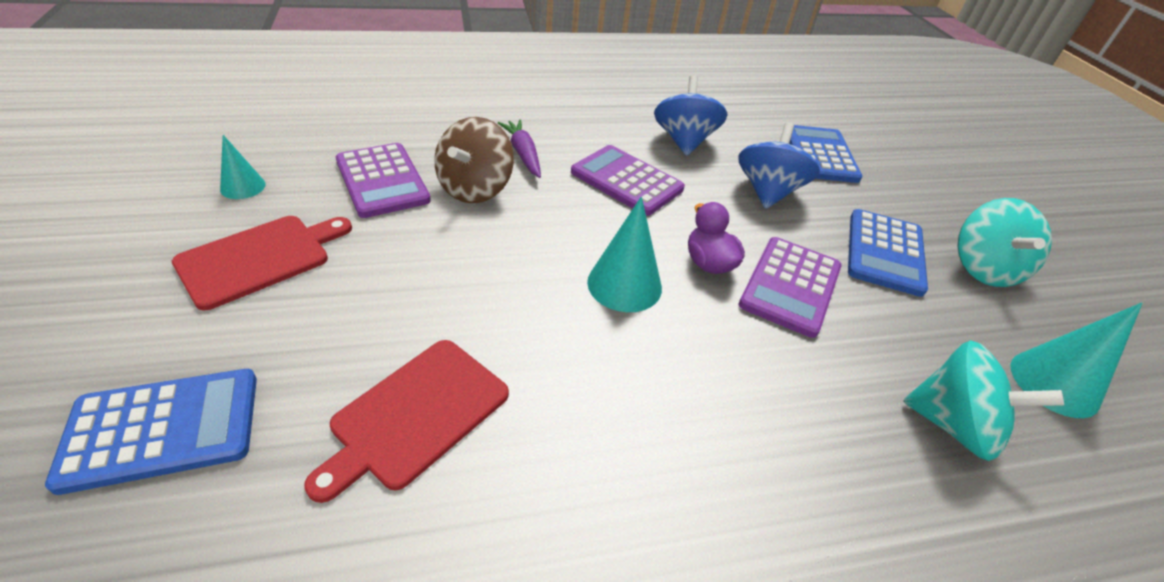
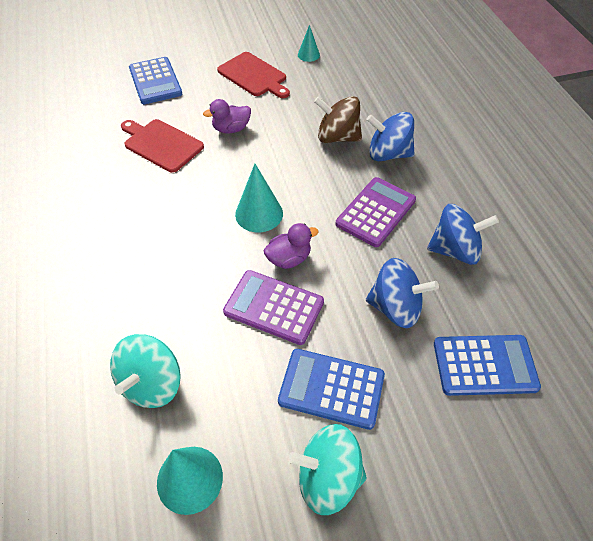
camera: 90 degrees right, 10 degrees up
purple calculator [336,143,431,218] -> none
purple carrot [498,119,541,178] -> blue spinning top [366,112,415,161]
none -> purple duck [203,99,251,133]

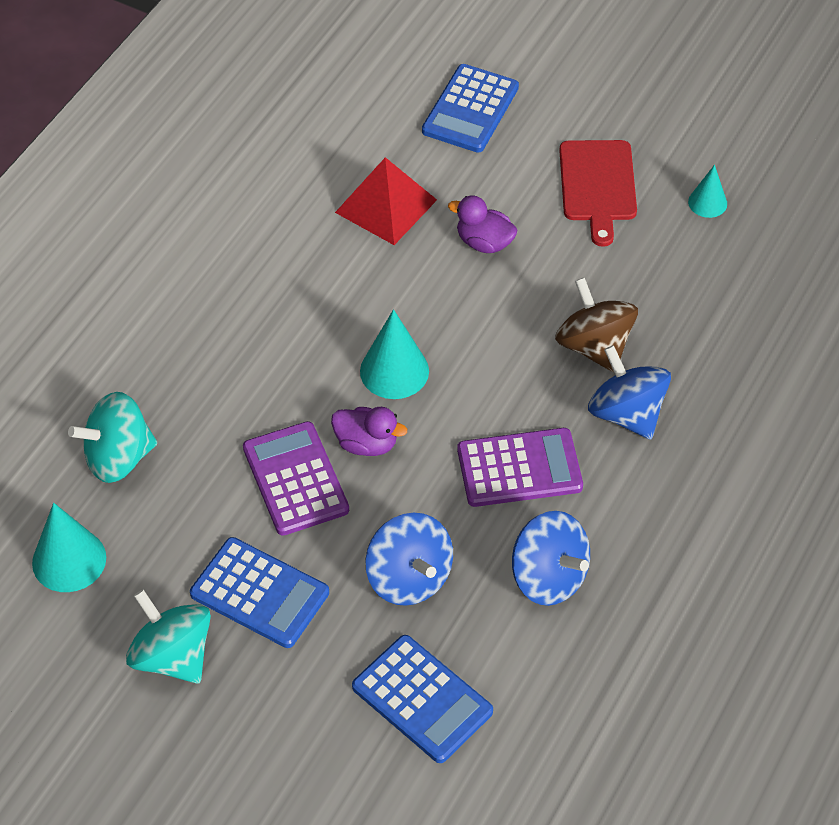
camera: 45 degrees right, 0 degrees up
red cutting board [121,119,204,173] -> red pyramid [335,157,437,245]
blue calculator [278,349,385,430] -> blue calculator turned 150 degrees clockwise [190,537,329,648]

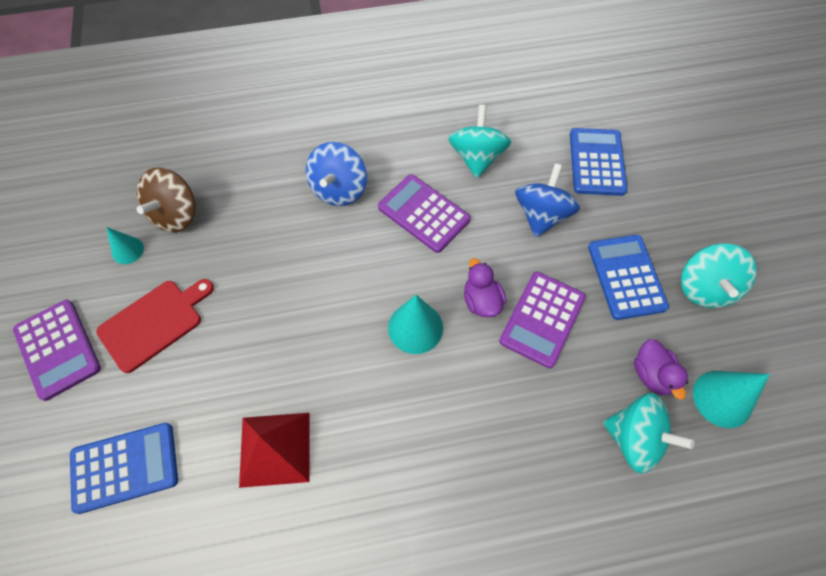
camera: 130 degrees left, 10 degrees up
purple duck [448,196,517,253] -> purple duck moved to [634,339,688,400]
blue spinning top [512,511,590,606] -> turquoise spinning top [449,105,511,178]
brown spinning top [555,277,638,372] -> brown spinning top moved to [137,168,196,232]
none -> purple calculator [13,300,101,401]

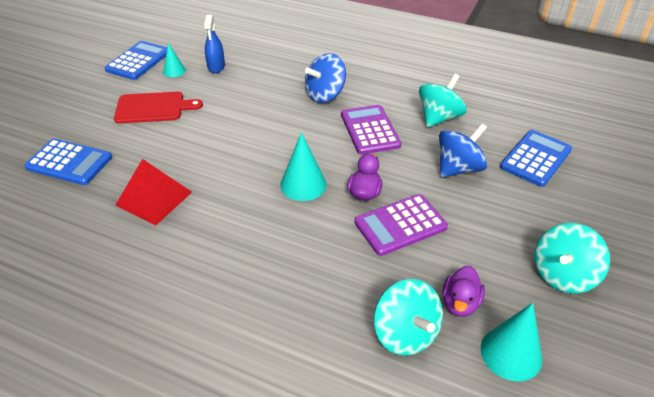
camera: 35 degrees right, 20 degrees down
purple calculator [13,300,101,401] -> none
brown spinning top [137,168,196,232] -> blue spray bottle [204,15,225,73]
blue calculator [588,235,669,320] -> blue calculator moved to [105,41,167,80]

